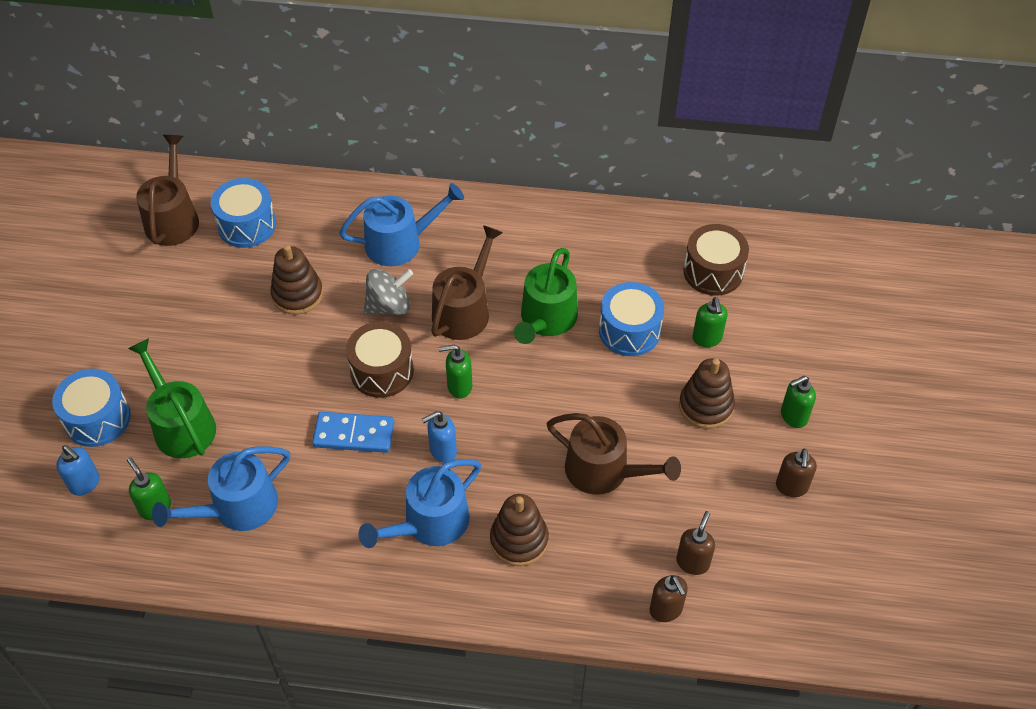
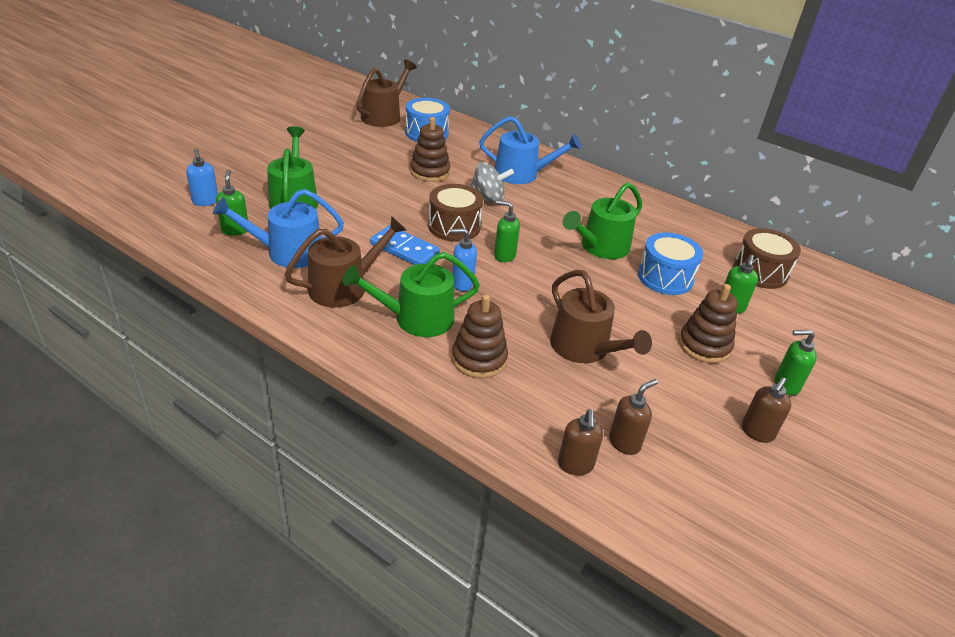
camera: 25 degrees right, 15 degrees down
blue drum [52,369,131,447] -> none
blue watering can [359,459,481,548] -> green watering can [343,252,480,337]
brown watering can [431,225,503,340] -> brown watering can moved to [285,216,406,308]

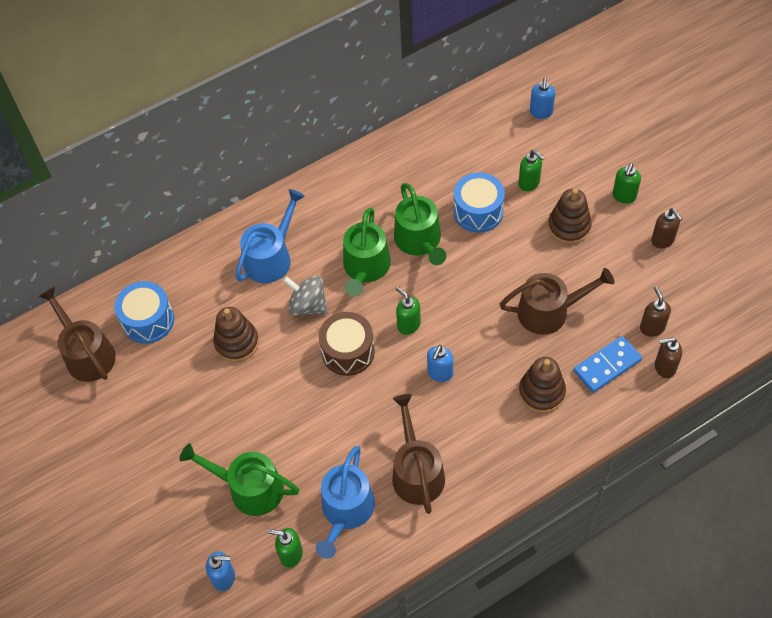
camera: 60 degrees left, 20 degrees up
green watering can [343,252,480,337] -> green watering can moved to [343,208,391,297]
blue domino [370,225,440,265] -> blue domino moved to [573,336,642,393]
grey spinning top [470,162,514,204] -> grey spinning top turned 90 degrees counterclockwise [283,276,328,315]
green soap dispenser [494,200,520,262] -> green soap dispenser turned 90 degrees clockwise [395,287,421,335]
brown soap dispenser [558,409,603,475] -> brown soap dispenser turned 150 degrees clockwise [655,338,682,378]
brown drum [733,228,801,289] -> none
none -> blue soap dispenser [530,78,555,119]

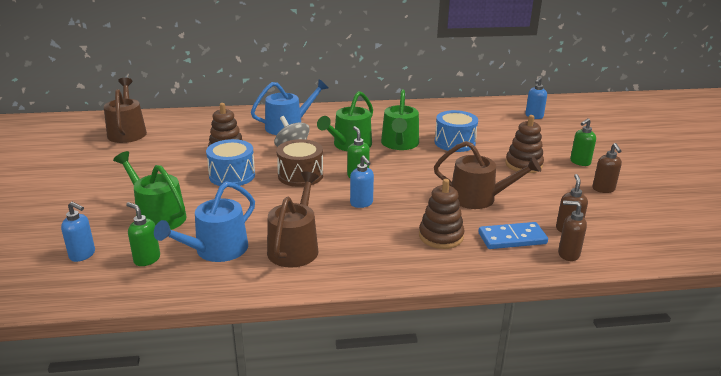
camera: 20 degrees right, 30 degrees down
blue drum [114,281,174,344] -> blue drum moved to [206,139,255,186]
blue soap dispenser [427,345,453,382] -> blue soap dispenser turned 75 degrees counterclockwise [350,155,374,208]
green soap dispenser [518,150,545,191] -> none

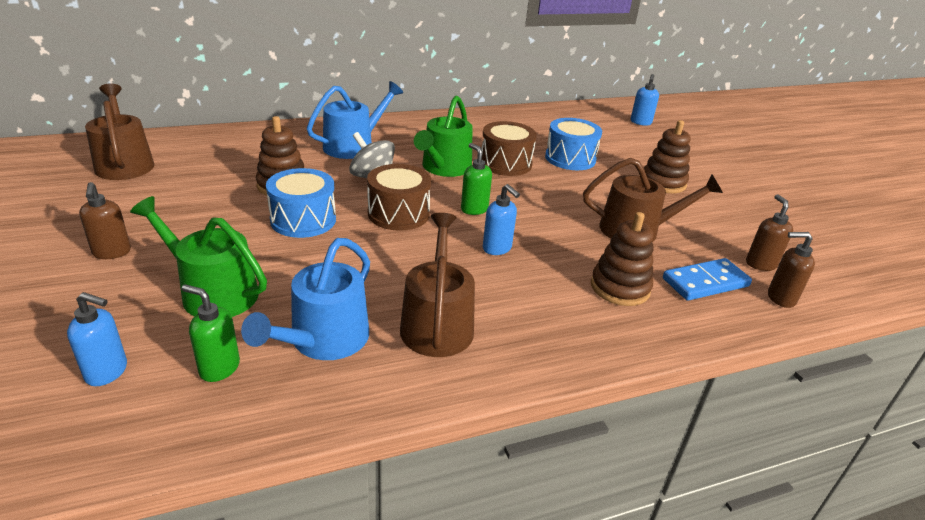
camera: 15 degrees left, 5 degrees up
green watering can [381,89,419,150] -> brown drum [481,121,537,176]
green soap dispenser [570,118,596,166] -> none
brown soap dispenser [592,143,622,193] -> brown soap dispenser moved to [79,182,131,259]

